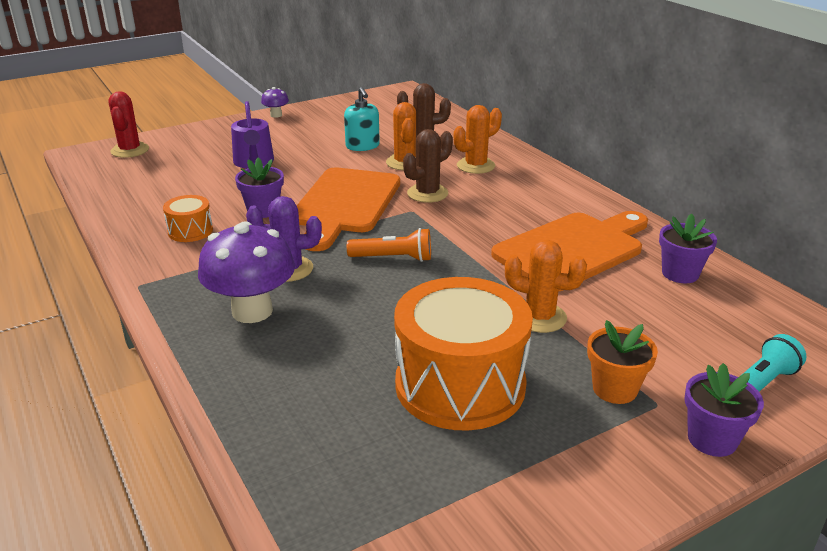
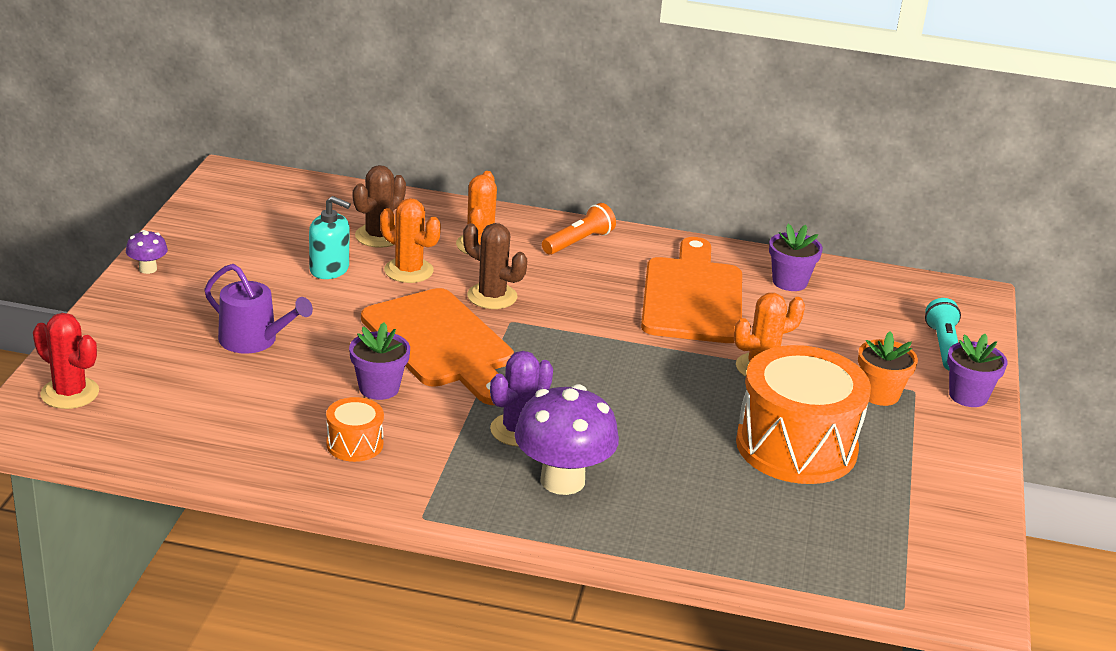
camera: 50 degrees left, 0 degrees up
orange flashlight [347,228,431,262] -> orange flashlight moved to [542,203,616,255]
brown cactus [403,129,453,203] -> brown cactus turned 60 degrees counterclockwise [463,223,527,309]

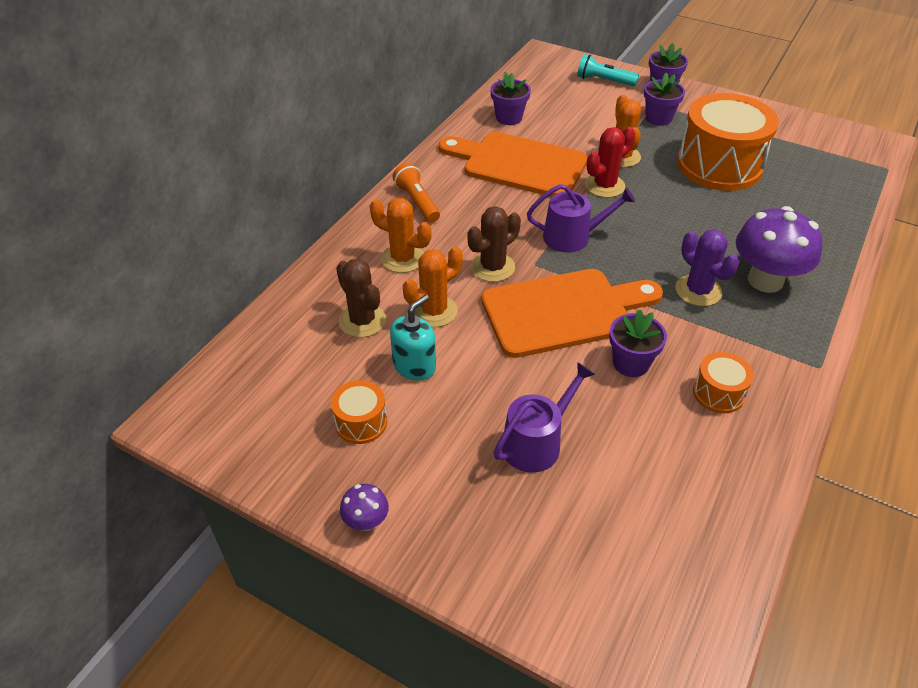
camera: 70 degrees left, 15 degrees up
red cactus [33,313,99,409] -> red cactus moved to [585,127,635,198]
orange flower pot [858,332,918,406] -> purple flower pot [644,73,685,126]
none -> orange drum [331,380,387,444]
none -> purple watering can [527,184,635,252]

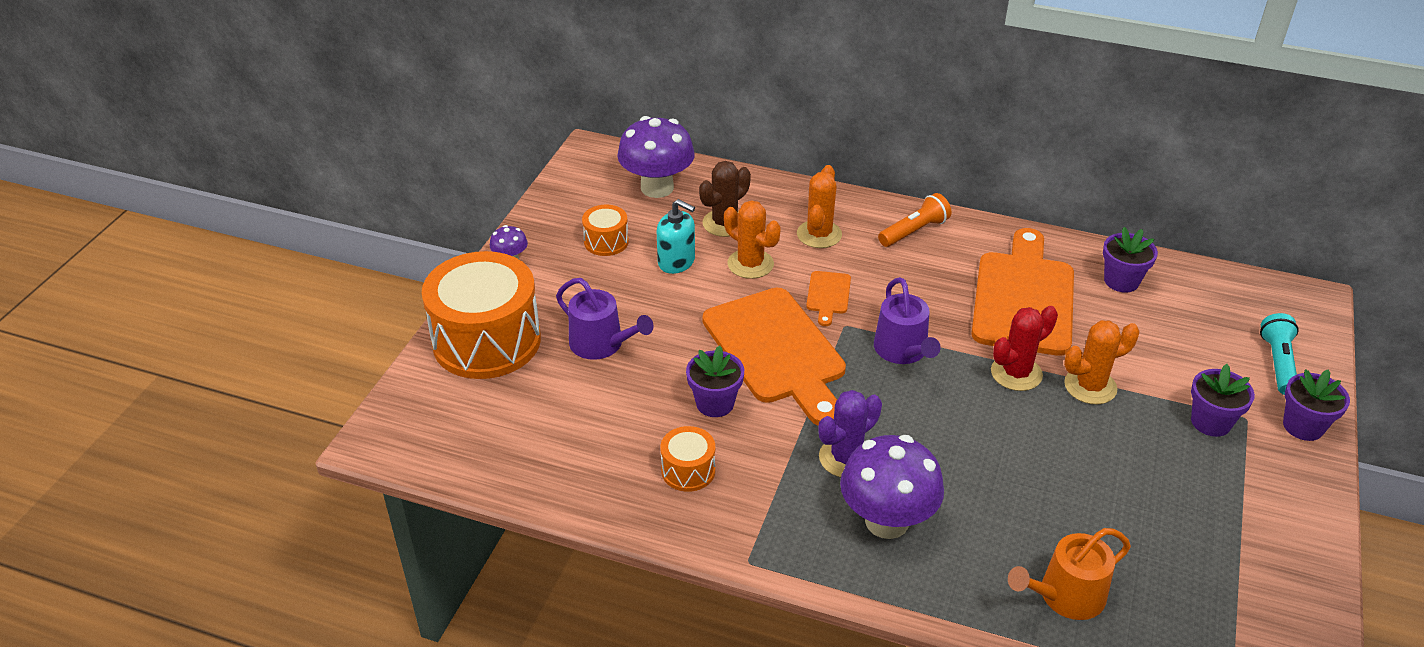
camera: 80 degrees right, 5 degrees down
brown cactus [467,206,521,282] -> orange cutting board [806,271,851,326]
red cactus [585,127,635,198] -> red cactus turned 75 degrees counterclockwise [991,306,1058,391]
orange drum [677,93,779,191] -> orange drum moved to [422,251,541,379]
none -> purple mushroom [617,116,695,198]
none -> orange watering can [1008,528,1131,620]

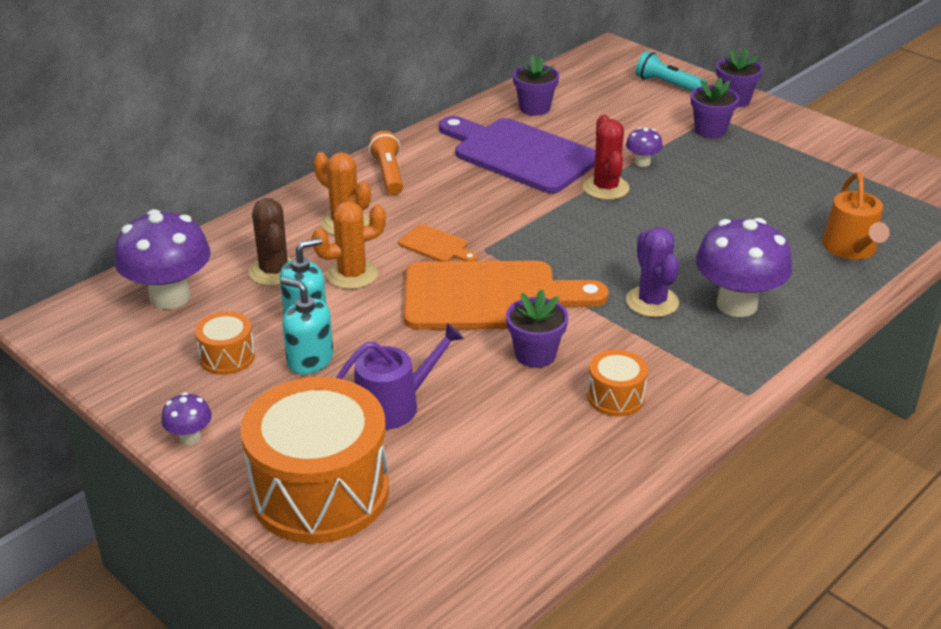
camera: 65 degrees left, 5 degrees down
purple watering can [874,277,941,364] -> none
orange cutting board [971,228,1074,356] -> purple cutting board [439,116,595,193]
orange cactus [1064,320,1139,404] -> purple mushroom [626,127,663,167]
none -> turquoise soap dispenser [280,277,333,374]

